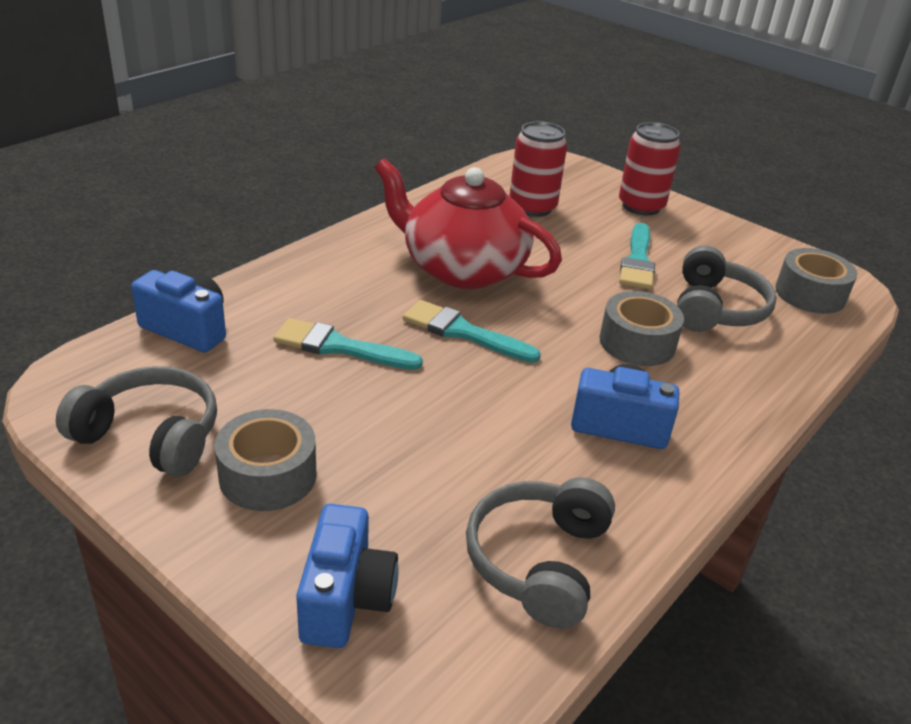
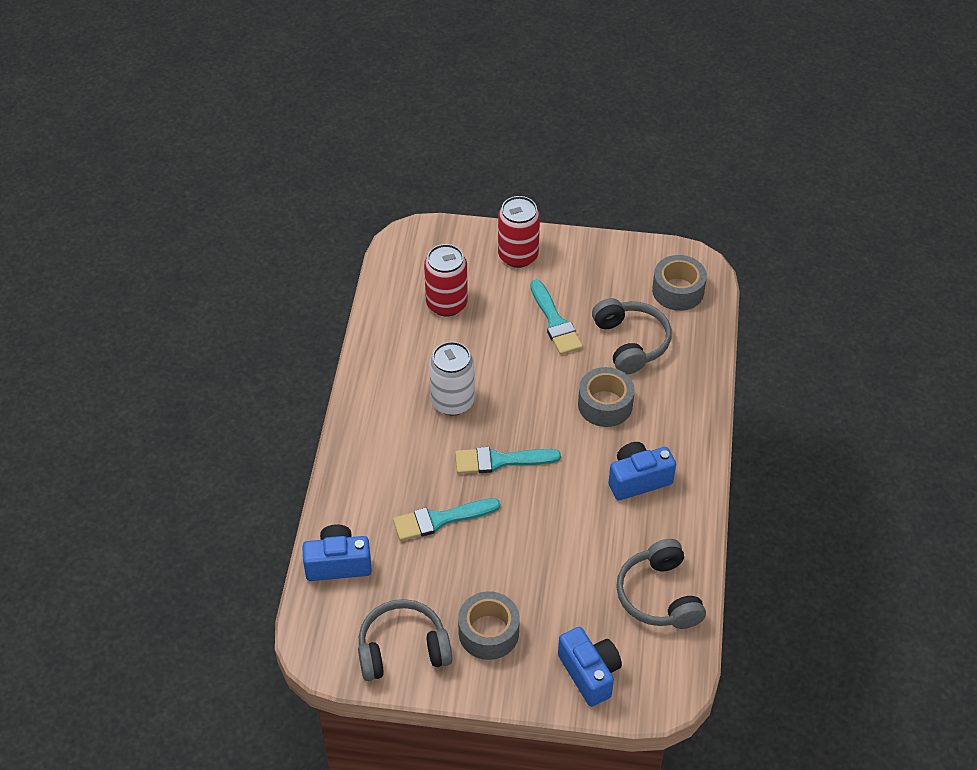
camera: 30 degrees left, 15 degrees up
red teapot [374,158,562,289] -> white can [429,342,475,416]

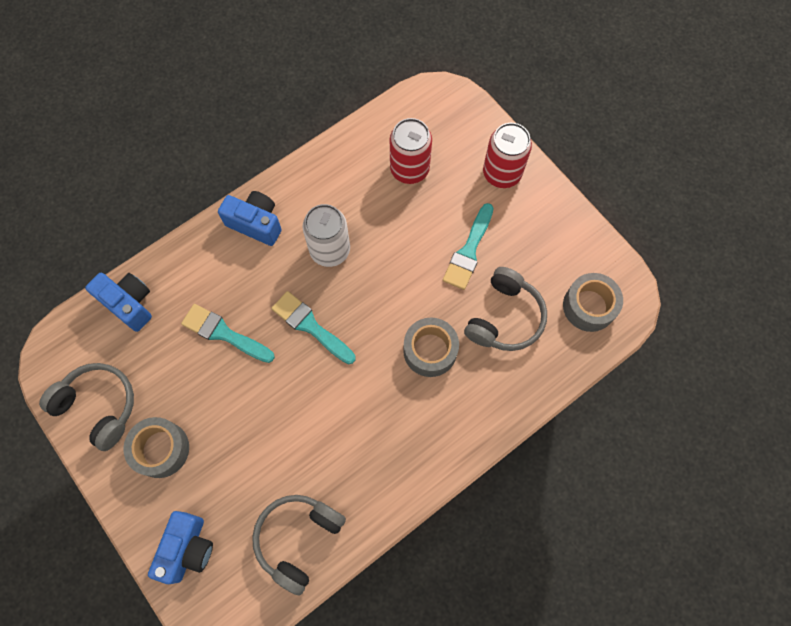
camera: 45 degrees right, 20 degrees up
blue camera [609,442,676,501] -> blue camera moved to [218,191,282,246]

